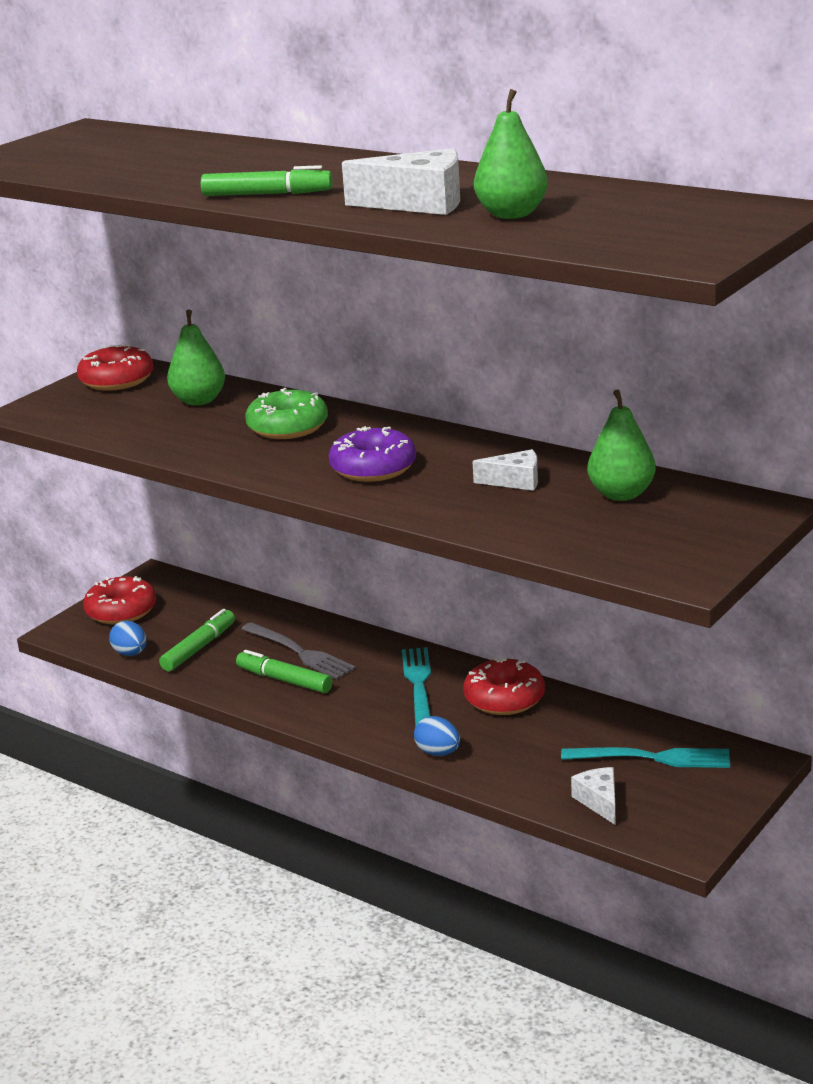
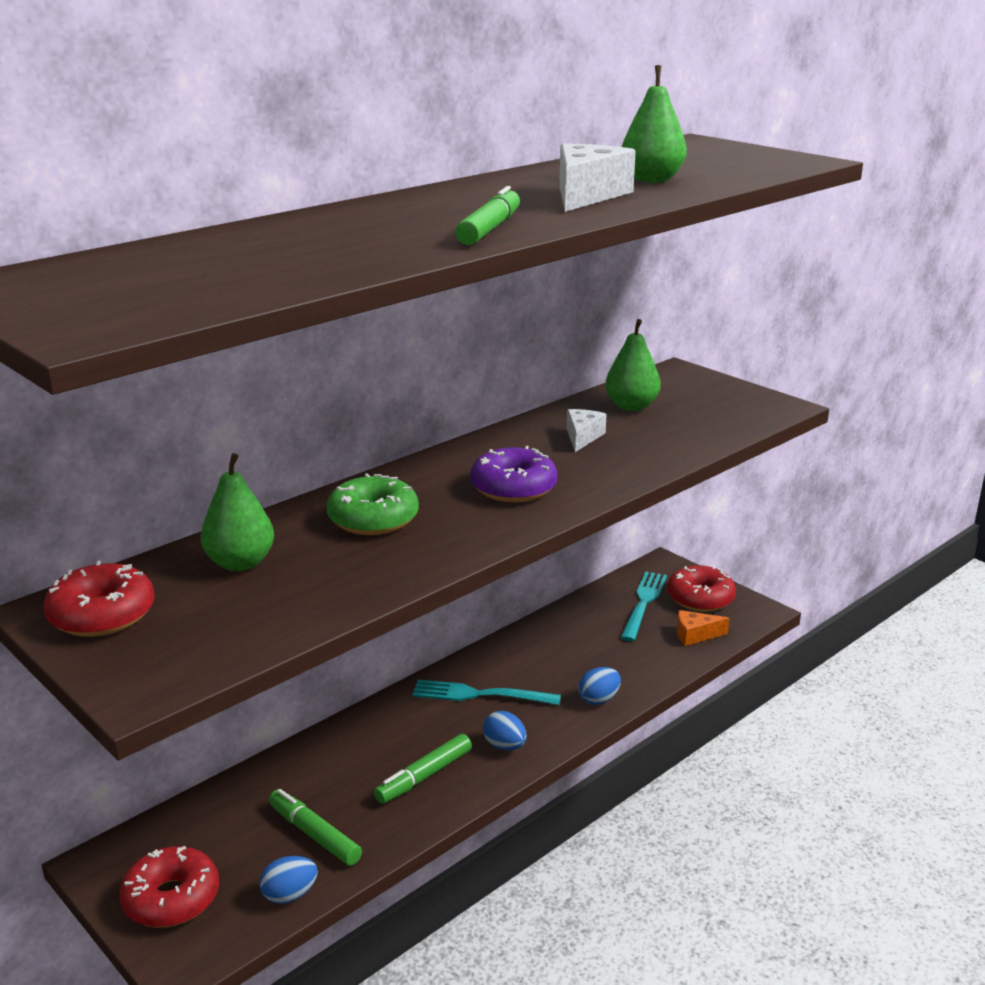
camera: 80 degrees left, 0 degrees up
grey fork [241,622,356,679] -> none
red donut [463,657,545,715] -> red donut moved to [667,565,736,612]
white cheese [571,767,616,825] -> orange cheese [677,610,730,646]
none -> blue egg [483,711,527,750]

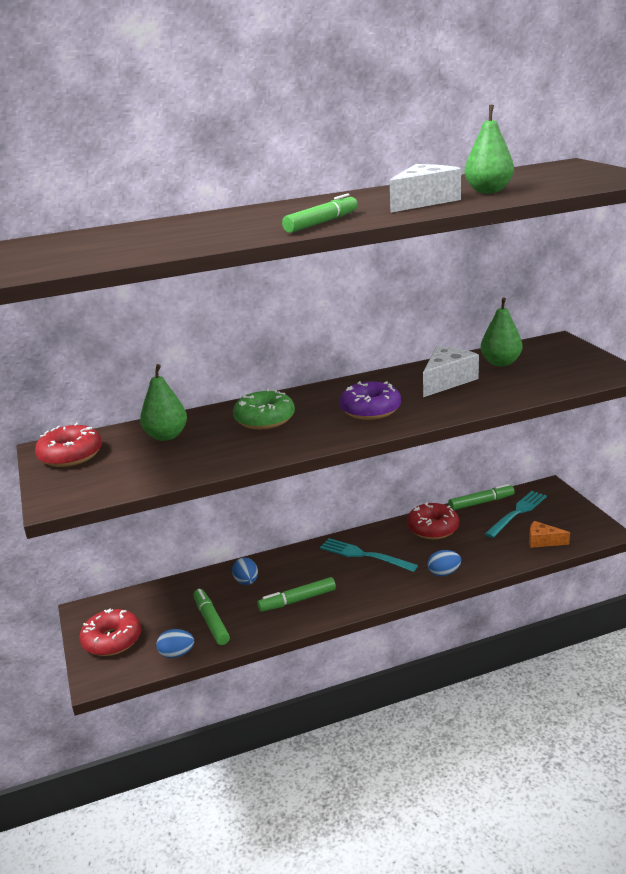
camera: 25 degrees right, 0 degrees up
blue egg [483,711,527,750] -> blue egg moved to [232,558,258,585]
white cheese [567,409,606,452] -> white cheese [423,346,479,397], size x1.67
red donut [667,565,736,612] -> red donut moved to [407,502,459,539]
none -> green marker [448,484,515,510]

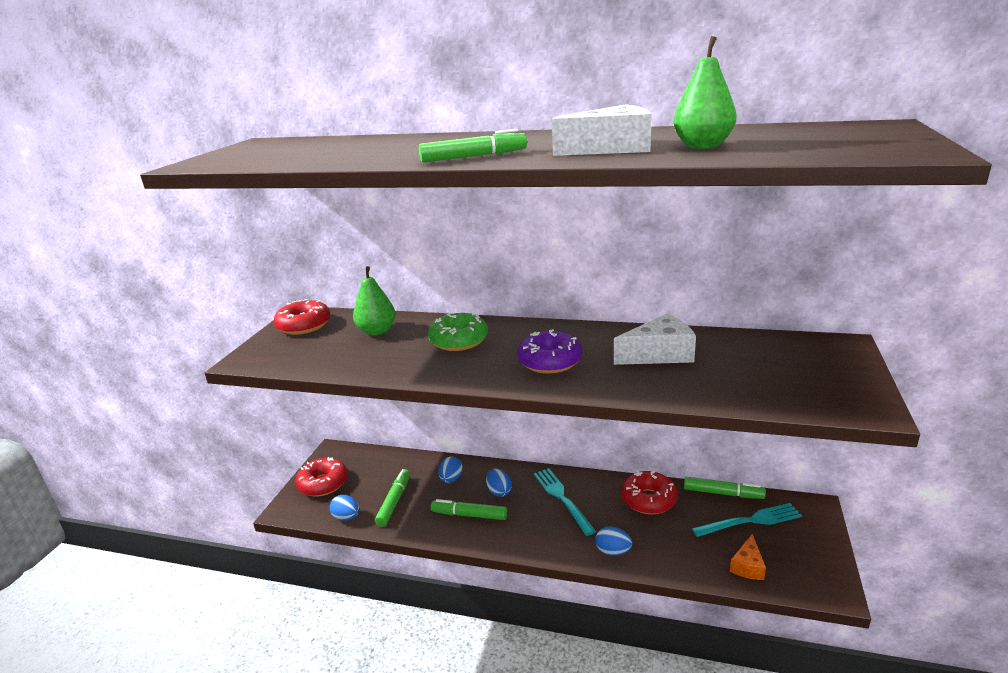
camera: 35 degrees right, 0 degrees up
green pear [481,297,523,366] -> none
orange cheese [529,521,570,548] -> orange cheese turned 120 degrees counterclockwise [730,534,766,580]
none -> blue egg [486,469,512,497]

